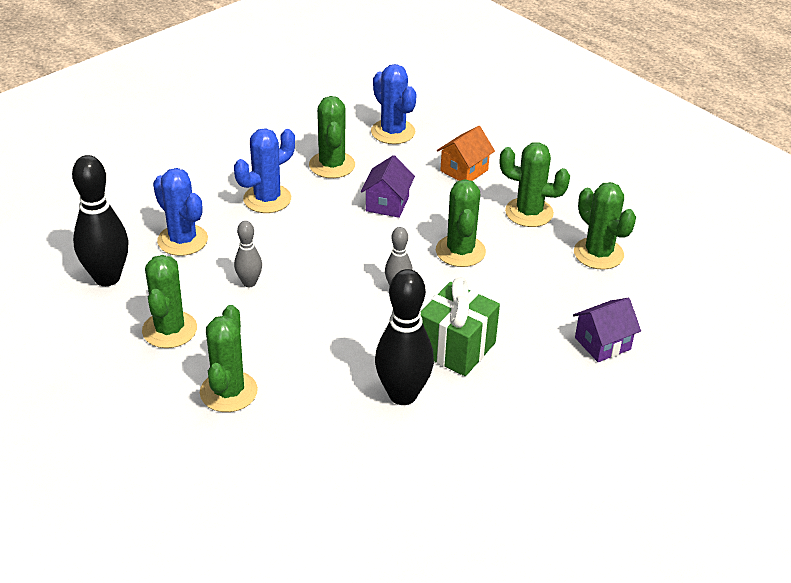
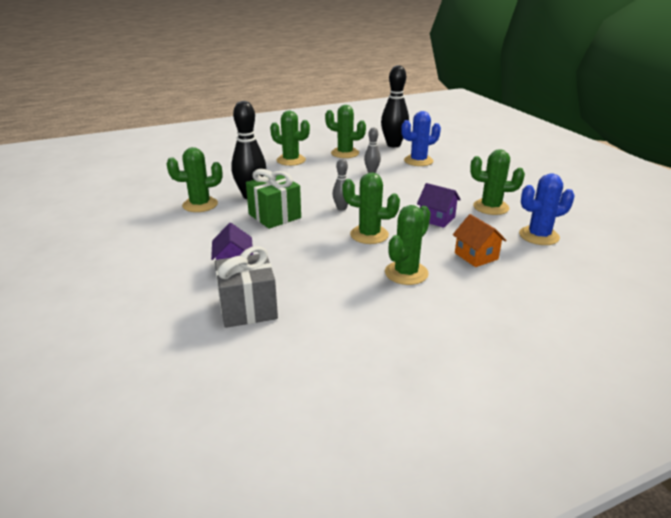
camera: 110 degrees right, 10 degrees down
blue cactus [234,128,295,213] -> none
green cactus [574,182,636,270] -> green cactus moved to [167,147,222,212]
none -> grey gift [215,246,278,328]

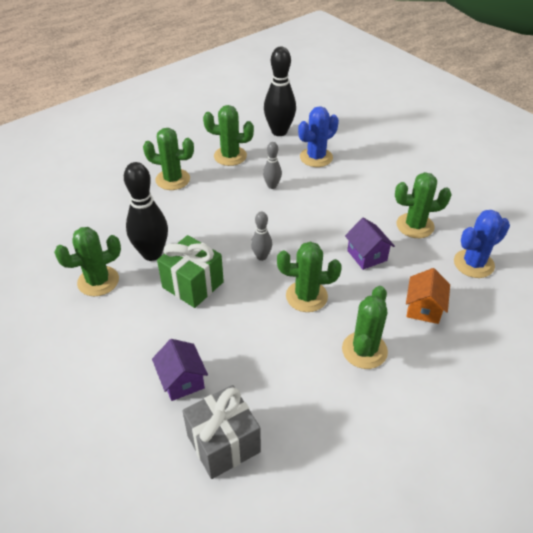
camera: 15 degrees left, 15 degrees up
purple house [417,183,461,228] -> purple house turned 45 degrees clockwise [345,218,395,270]
orange house [453,214,507,267] -> orange house turned 60 degrees clockwise [406,268,450,324]

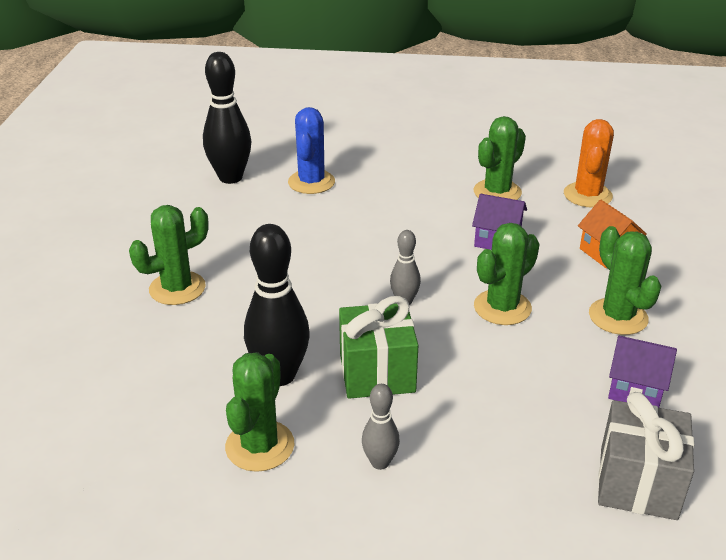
camera: 45 degrees left, 10 degrees down
purple house [152,339,208,401] -> purple house moved to [608,336,677,408]
green cactus [203,105,254,166] -> none
grey bowling pin [263,142,282,189] -> grey bowling pin moved to [362,384,400,470]
blue cactus [454,210,510,278] -> orange cactus [564,119,614,208]

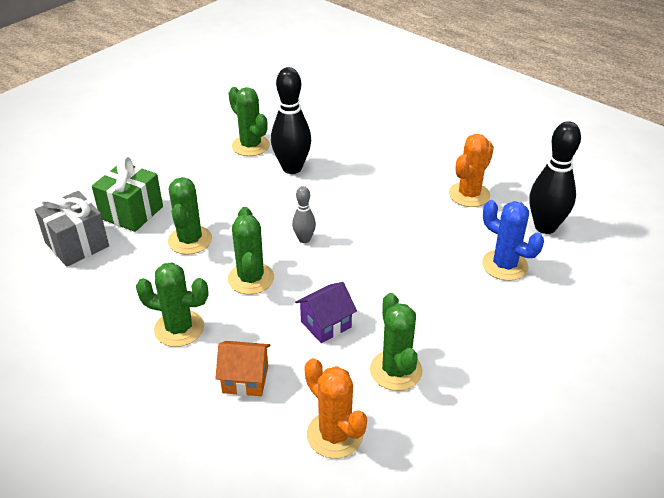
camera: 125 degrees right, 5 degrees up
green cactus [129,205,209,305] -> green cactus moved to [168,177,212,255]
green gift [339,296,418,399] -> green gift moved to [92,156,163,232]
grey bowling pin [362,384,400,470] -> none
purple house [608,336,677,408] -> none
none -> orange cactus [449,134,494,207]

